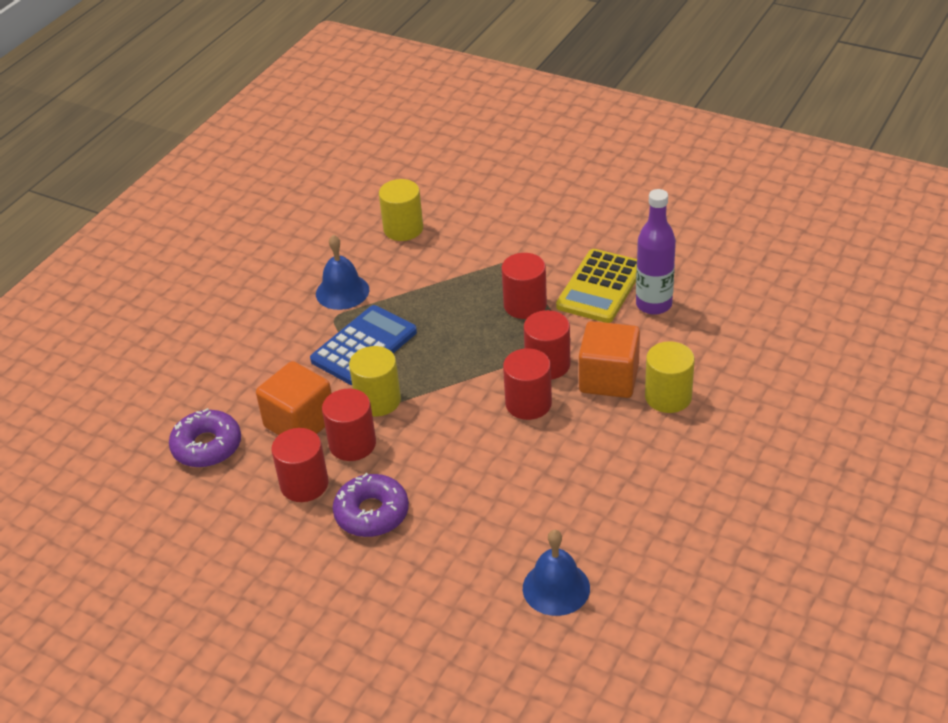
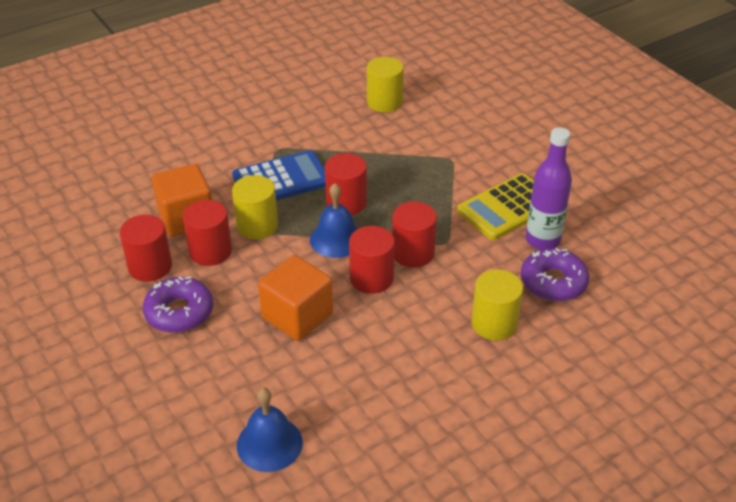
camera: 25 degrees right, 0 degrees up
purple donut [169,408,241,468] -> purple donut moved to [521,248,589,301]
blue bell [316,235,369,310] -> blue bell moved to [310,183,358,258]
red cylinder [502,253,547,319] -> red cylinder moved to [325,153,367,215]
orange cube [579,321,640,398] -> orange cube moved to [258,255,333,341]

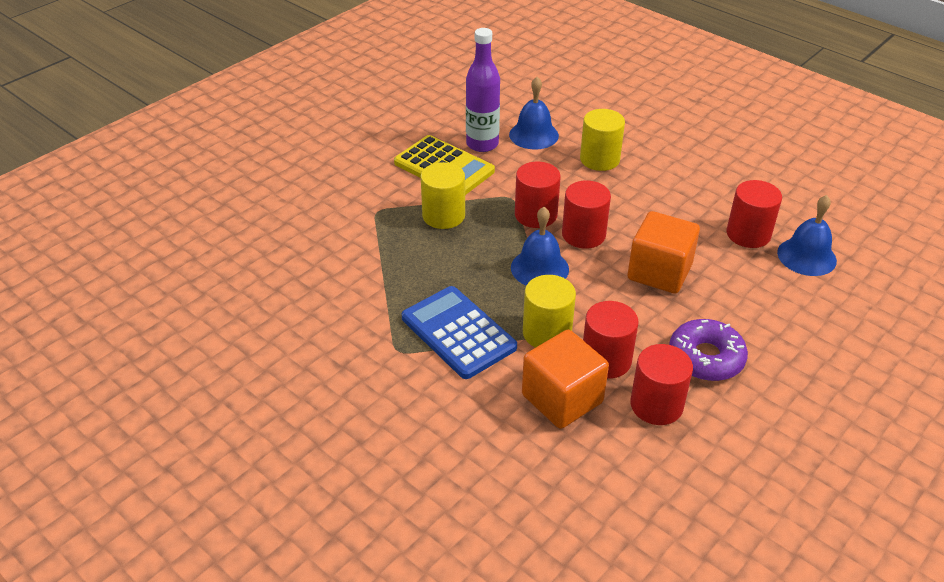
camera: 105 degrees left, 0 degrees up
red cylinder [325,153,367,215] -> red cylinder moved to [727,180,782,248]
yellow cylinder [367,57,404,112] -> yellow cylinder moved to [421,162,465,229]
purple donut [521,248,589,301] -> blue bell [509,77,559,150]

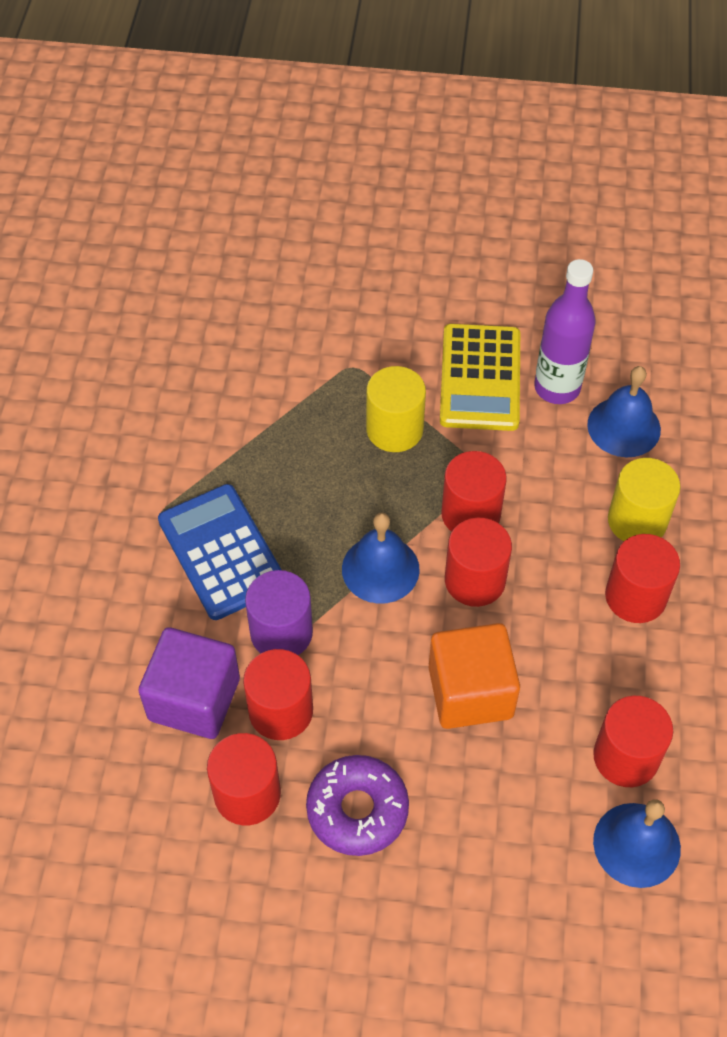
camera: 55 degrees right, 15 degrees up
blue calculator [402,286,517,379] -> blue calculator turned 45 degrees counterclockwise [158,484,282,620]
orange cube [522,330,609,429] -> purple cube [138,627,240,739]
yellow cylinder [523,275,576,348] -> purple cylinder [245,570,313,655]
none -> red cylinder [605,534,680,623]

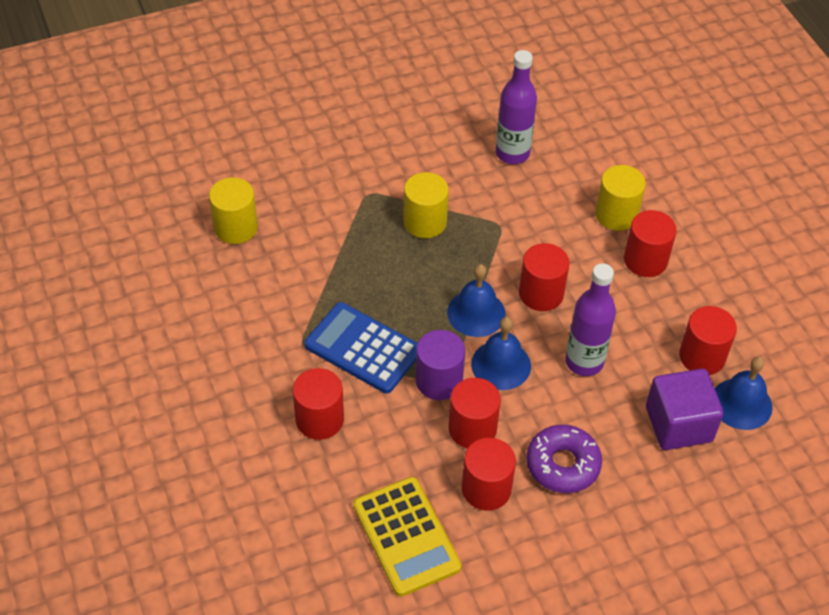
camera: 30 degrees left, 5 degrees down
purple cube [138,627,240,739] -> purple cube moved to [646,368,724,450]
orange cube [428,623,520,729] -> purple bottle [565,263,616,376]
yellow calculator [440,324,520,431] -> yellow calculator moved to [353,477,462,597]
red cylinder [441,451,507,532] -> red cylinder moved to [292,368,344,440]
blue bell [587,366,661,457] -> blue bell moved to [471,317,531,390]
none -> yellow cylinder [209,177,258,244]

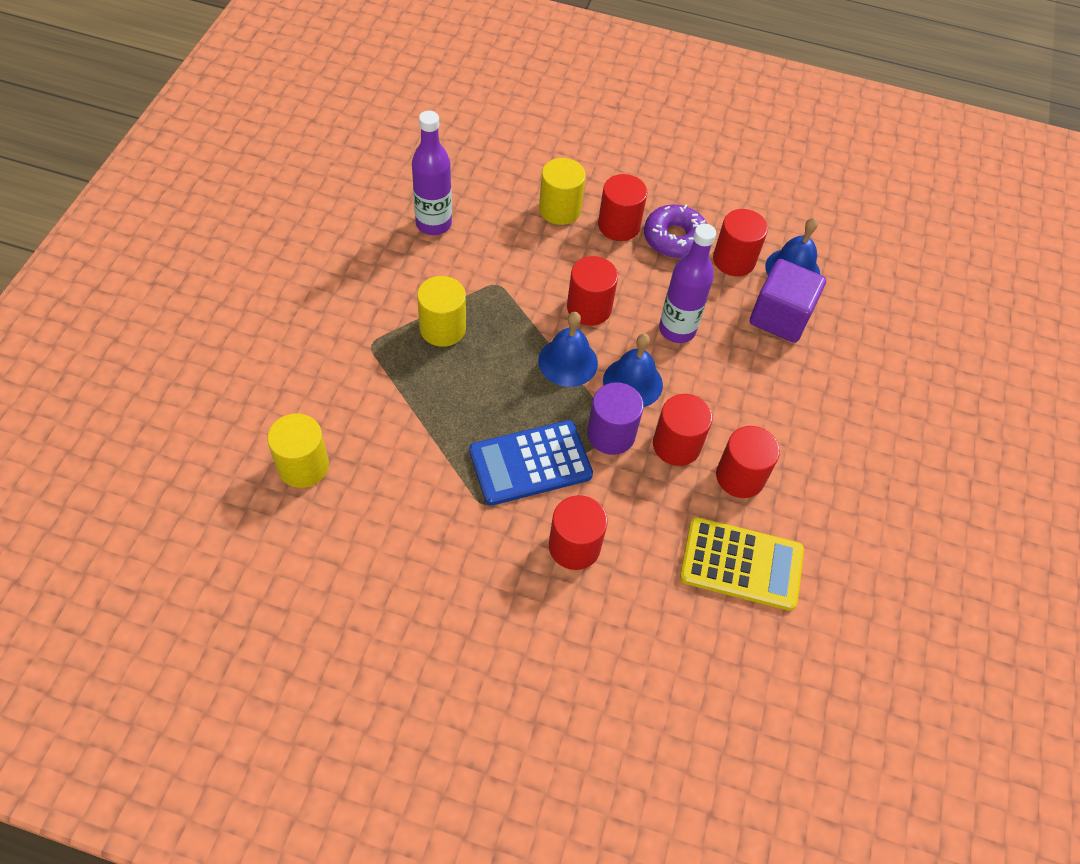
camera: 55 degrees left, 5 degrees up
purple donut [526,425,602,493] -> purple donut moved to [644,204,707,258]

